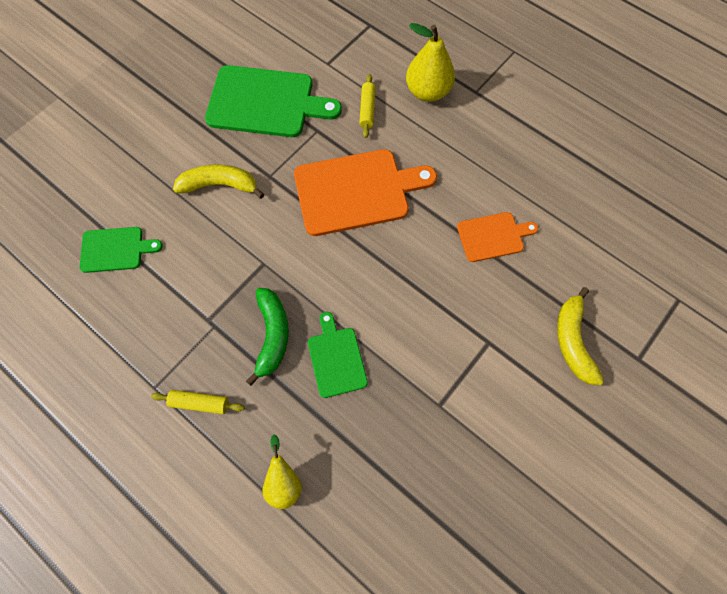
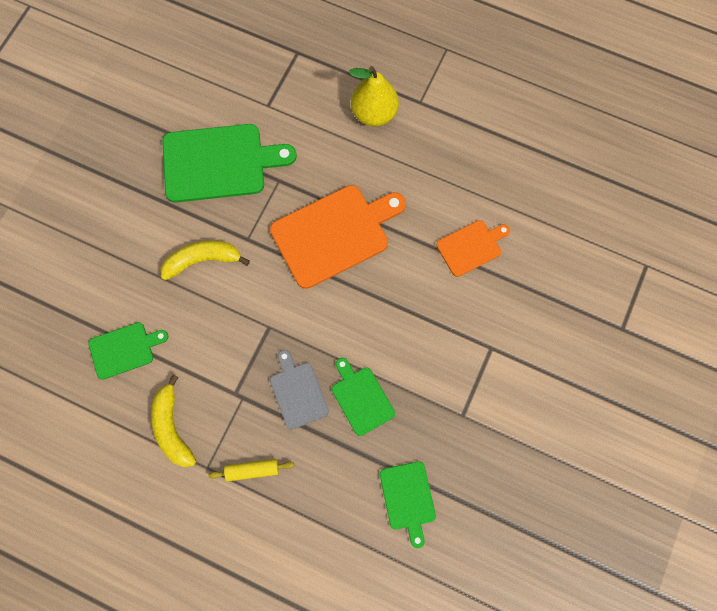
camera: 15 degrees left, 5 degrees up
green banana [246,288,289,386] -> grey cutting board [270,350,329,430]
yellow pear [263,435,302,509] -> none
yellow rolling pin [359,74,376,138] -> none
yellow banana [557,287,604,385] -> yellow banana moved to [151,375,196,467]
none -> green cutting board [380,461,436,548]

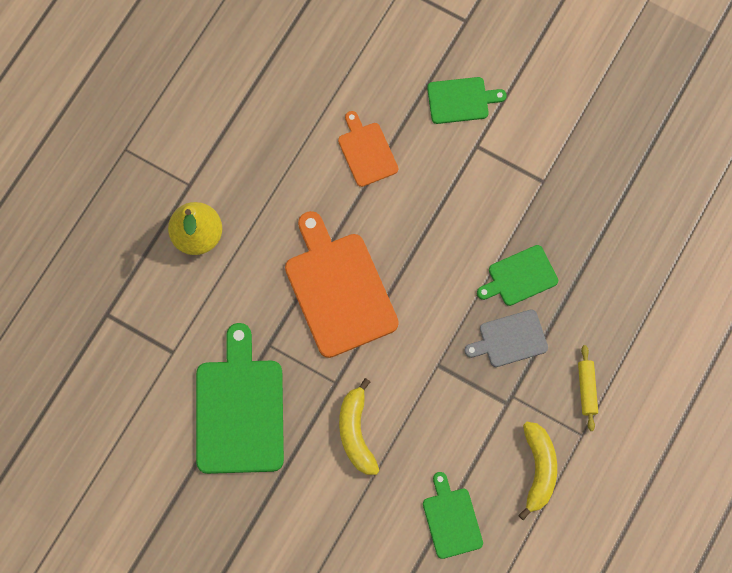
camera: 85 degrees left, 0 degrees up
yellow banana [151,375,196,467] -> yellow banana turned 75 degrees counterclockwise [518,422,557,520]
green cutting board [380,461,436,548] -> green cutting board moved to [427,77,507,124]

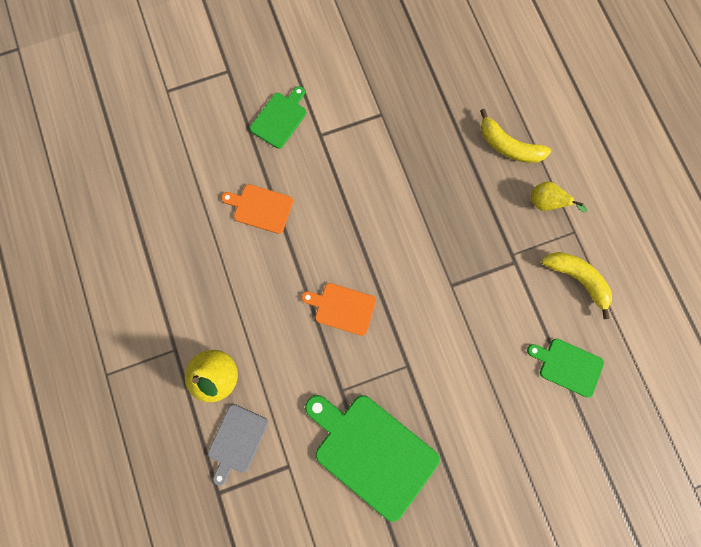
camera: 50 degrees left, 5 degrees up
orange cutting board [285,211,399,358] -> orange cutting board [302,283,376,336], size x0.54
yellow banana [339,378,379,475] -> yellow banana moved to [480,109,551,163]
grey cutting board [464,309,548,367] -> grey cutting board moved to [208,404,268,486]
green cutting board [477,245,558,306] -> none
yellow rolling pin [578,345,598,431] -> yellow pear [531,181,587,213]

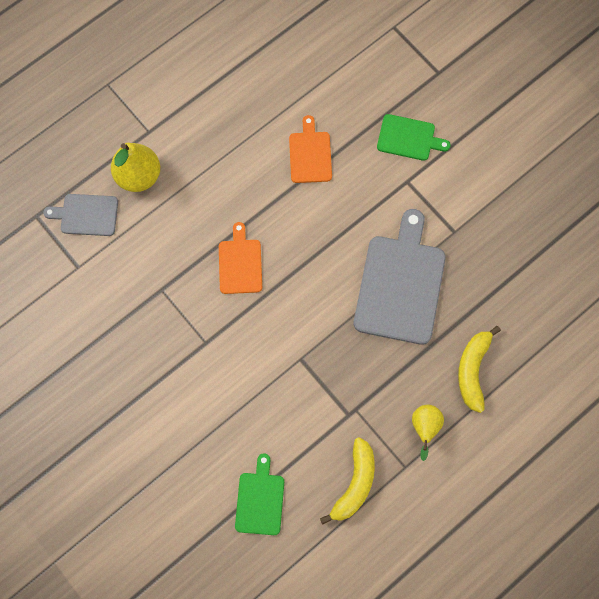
camera: 70 degrees right, 5 degrees down
green cutting board [305,395,440,522] -> none
none -> grey cutting board [354,209,446,345]

